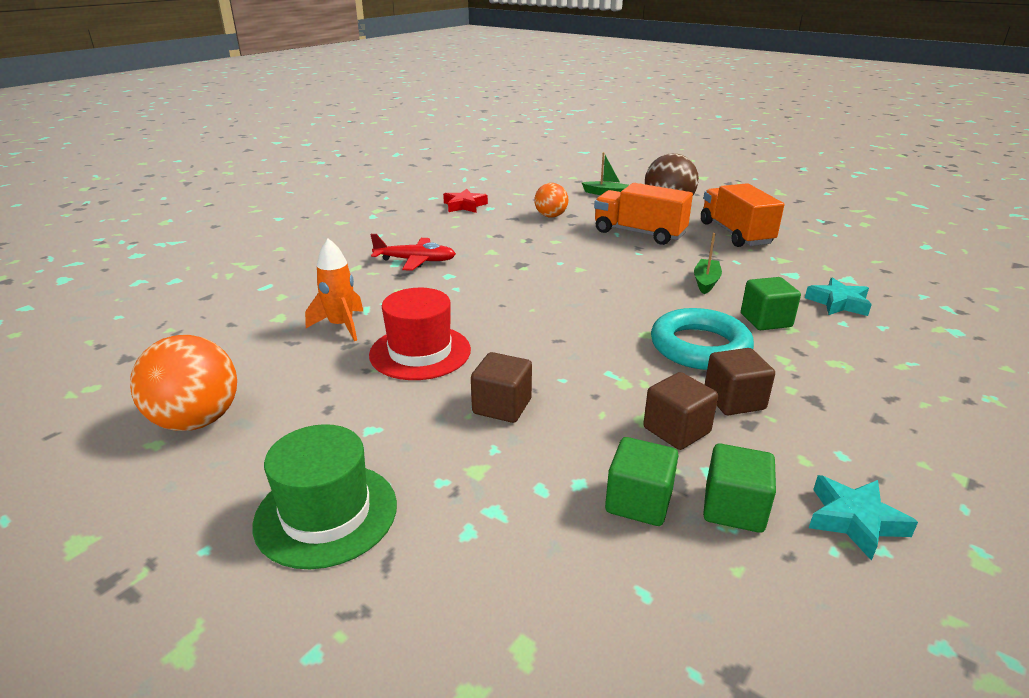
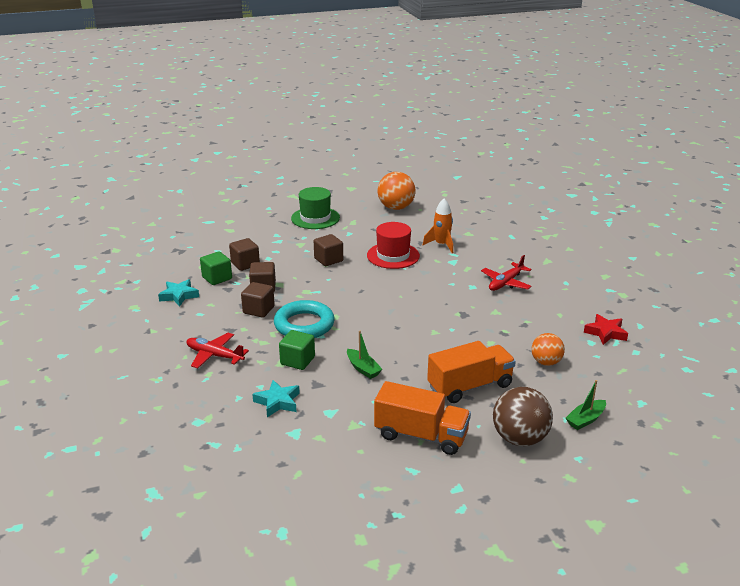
camera: 125 degrees right, 0 degrees up
green cube [605,437,678,526] -> brown cube [229,238,260,271]
none -> red plane [186,333,249,368]

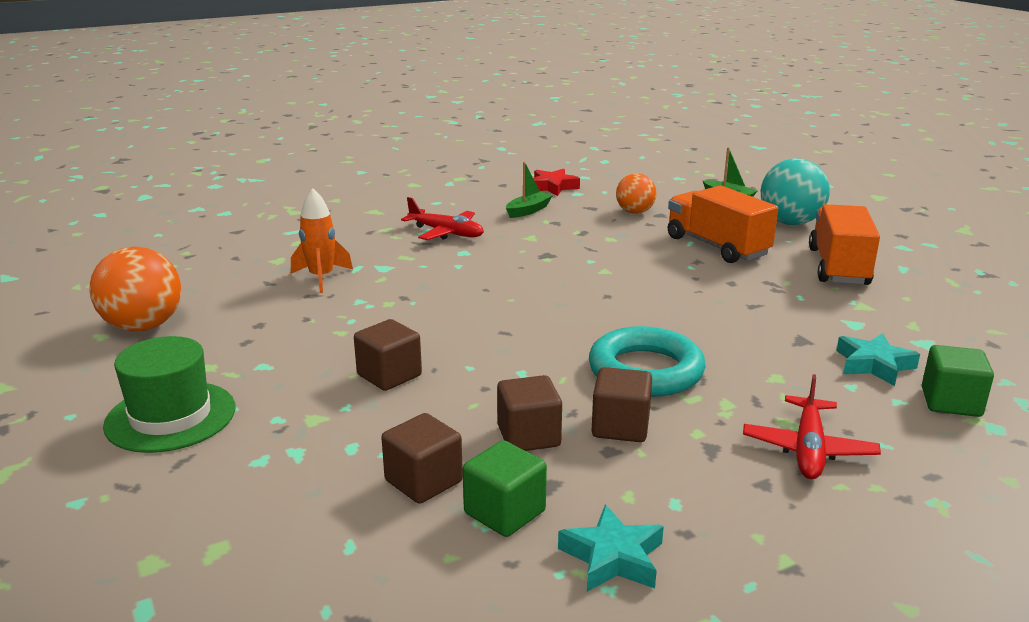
camera: 100 degrees left, 5 degrees down
green cube [279,330,315,370] -> green cube moved to [922,345,994,417]
green boat [347,331,383,379] -> green boat moved to [506,162,553,218]
red hat [367,222,420,269] -> none
brown ball [493,387,553,446] -> turquoise ball [761,158,830,225]

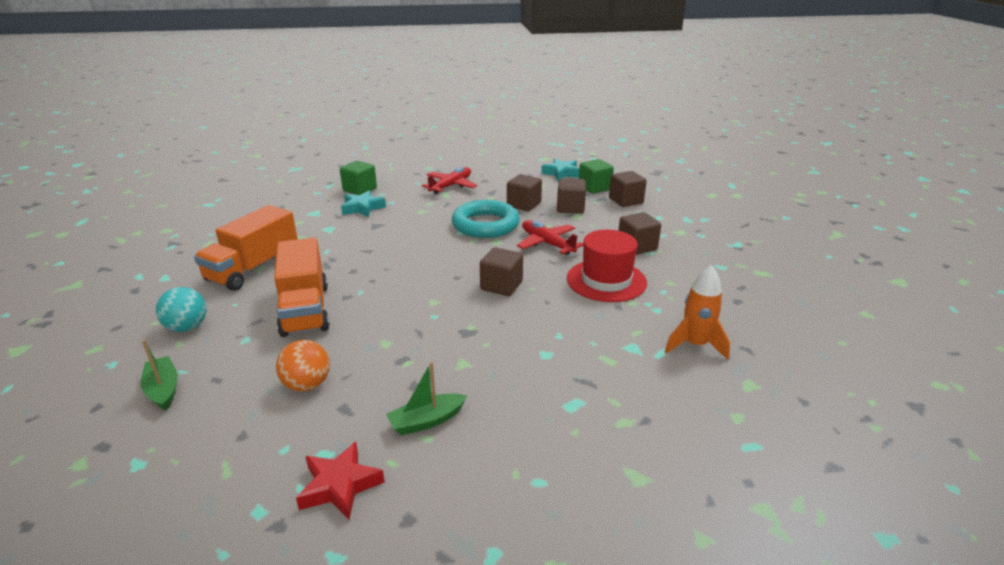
camera: 160 degrees left, 5 degrees up
orange ball [90,246,181,331] -> none
green hat [103,336,236,453] -> none
red plane [401,197,484,240] -> red plane moved to [517,220,583,255]
turquoise ball [761,158,830,225] -> turquoise ball [156,287,206,332], size x0.63
none -> brown cube [480,247,523,296]
none -> red hat [567,230,647,302]

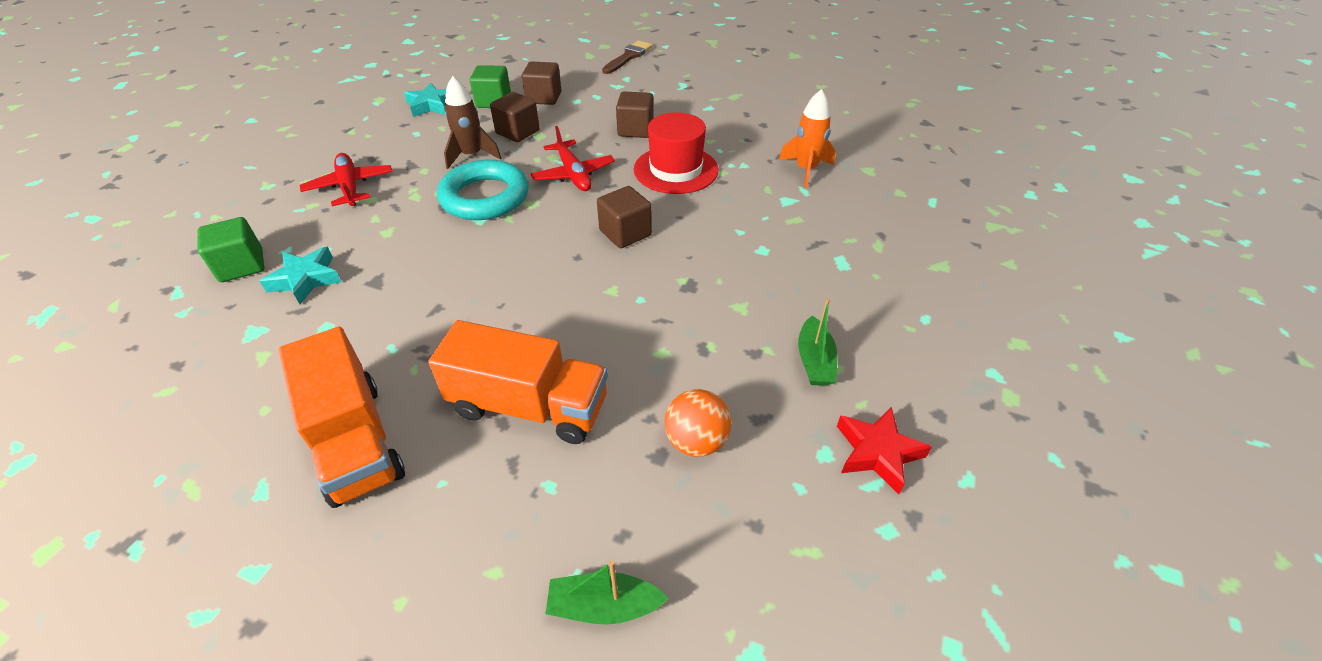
camera: 60 degrees left, 15 degrees up
turquoise ball [156,287,206,332] -> none
brown cube [507,174,542,211] -> brown rocket [444,76,501,169]
red plane [517,220,583,255] -> red plane turned 105 degrees counterclockwise [531,126,615,191]
none -> brown brush [602,40,653,74]

